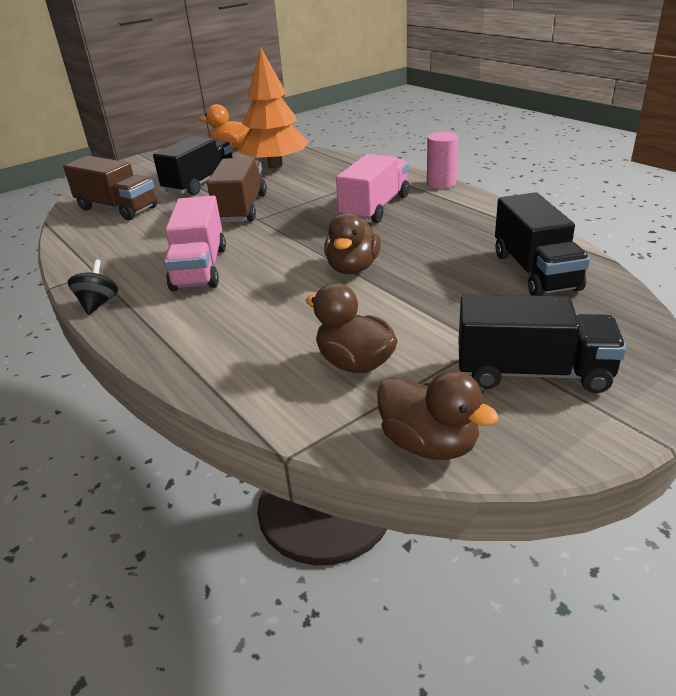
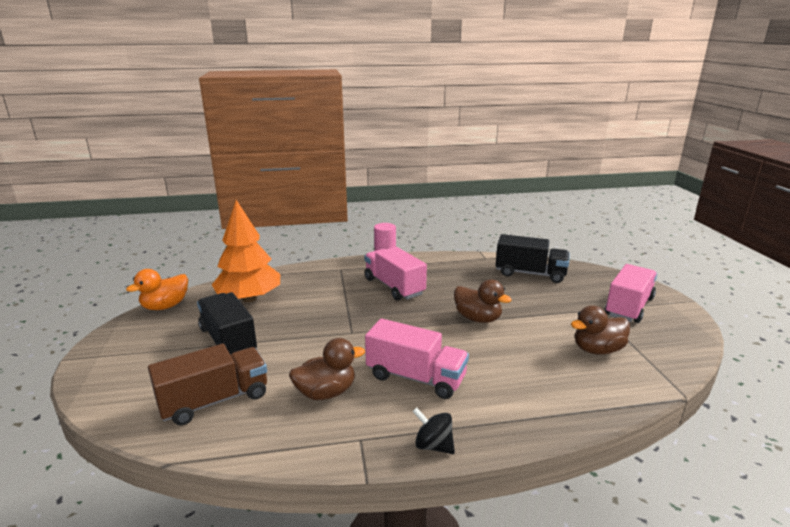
camera: 65 degrees left, 10 degrees down
brown truck [207,157,267,222] -> none
brown duck [377,370,499,460] -> brown duck moved to [289,338,365,400]
black truck [459,295,626,393] -> pink truck [605,264,657,323]

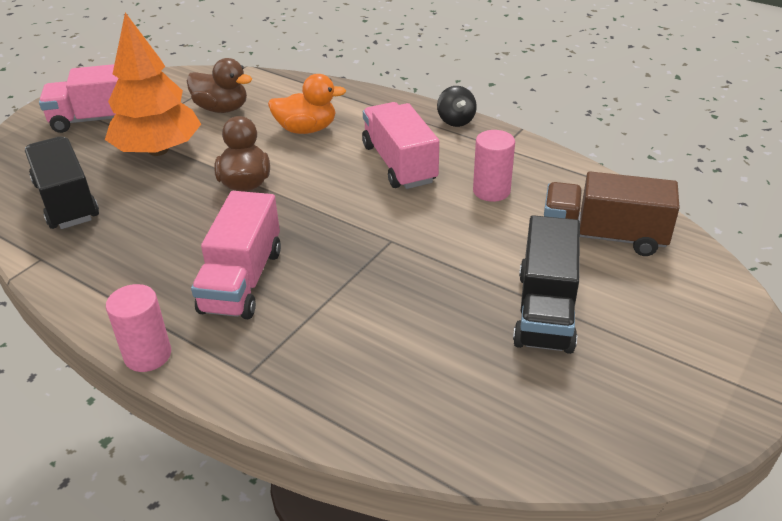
camera: 135 degrees left, 15 degrees up
orange duck [126,269,188,310] -> orange duck moved to [268,74,346,134]
orange tree [212,200,280,302] -> orange tree moved to [105,12,201,156]
brown duck [289,338,365,400] -> pink cylinder [473,130,515,202]

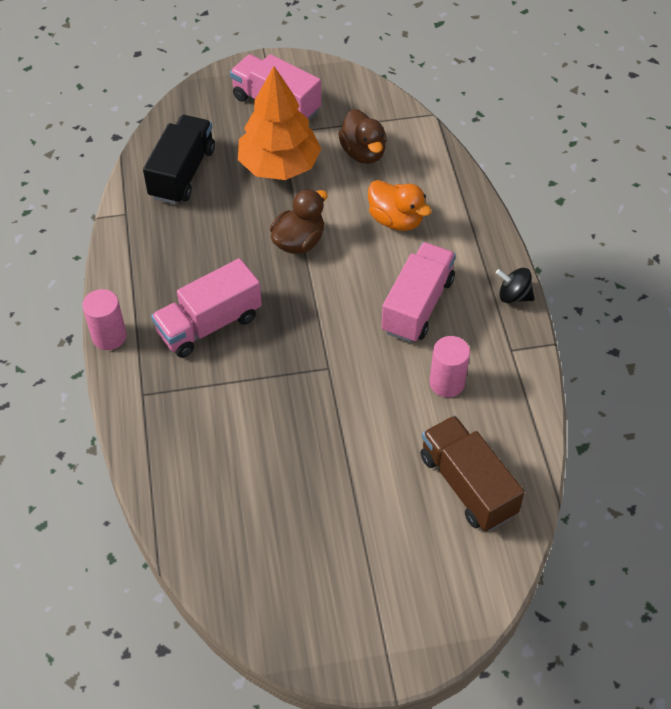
camera: 45 degrees right, 15 degrees up
black spinning top [437,86,477,127] -> black spinning top turned 75 degrees clockwise [496,268,535,303]
black truck [513,215,580,354] -> none

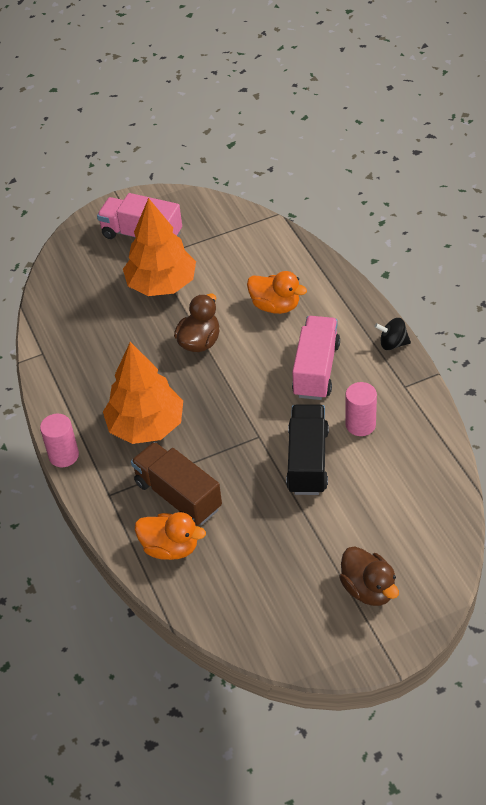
camera: 10 degrees left, 5 degrees down
black truck [143,115,215,204] -> black truck moved to [286,404,329,495]
pink truck [151,258,262,358] -> orange tree [103,342,183,444]
brown duck [338,109,387,164] -> brown duck moved to [339,546,399,606]
brown truck [420,415,525,531] -> brown truck moved to [131,442,222,525]
none -> orange duck [135,512,206,560]

